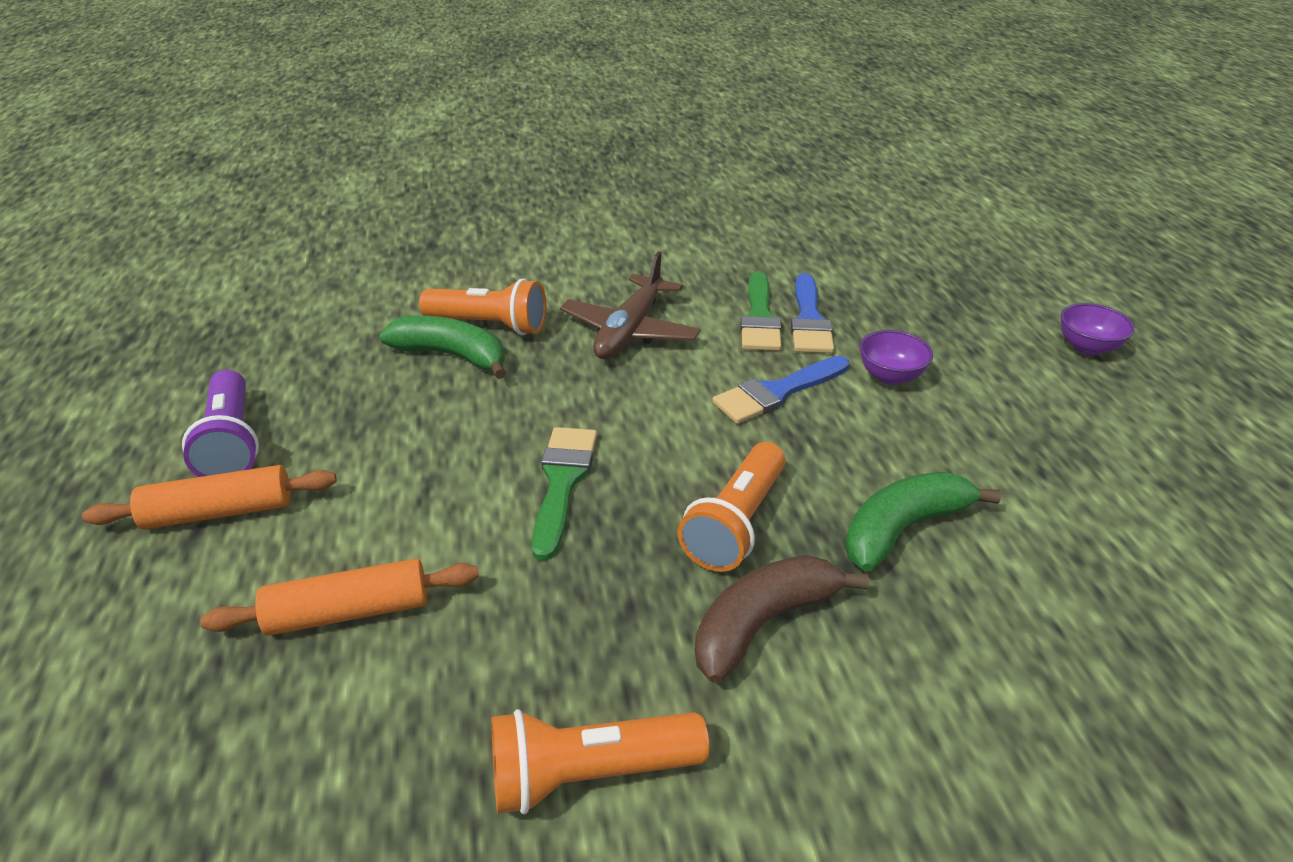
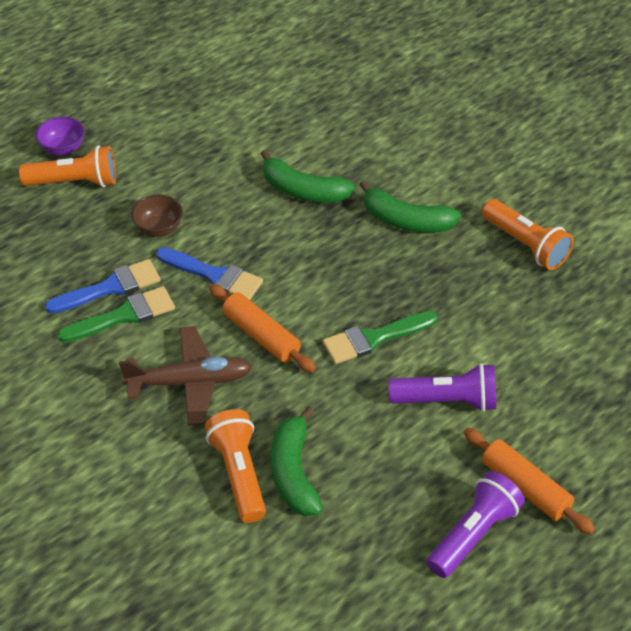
camera: 120 degrees left, 10 degrees up
orange rolling pin [200,559,479,636] -> orange rolling pin moved to [209,284,316,373]
orange flashlight [677,442,786,572] -> orange flashlight moved to [19,145,116,187]
brown banana [695,555,869,683] -> green banana [359,181,461,233]
purple bowl [860,330,933,385] -> brown bowl [131,195,183,237]
none -> purple flashlight [389,363,496,412]

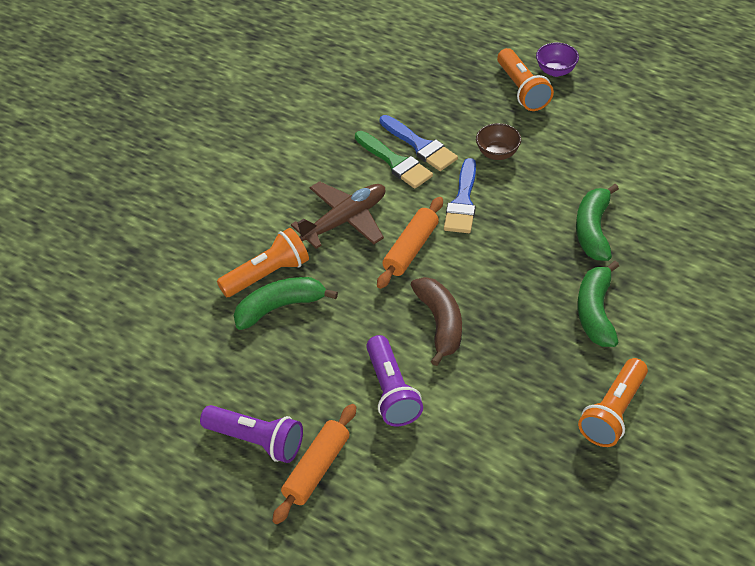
camera: 75 degrees right, 0 degrees up
brown plane [119,326,252,426] -> brown plane turned 105 degrees counterclockwise [291,181,385,249]
green brush [322,311,437,364] -> brown banana [411,277,462,366]

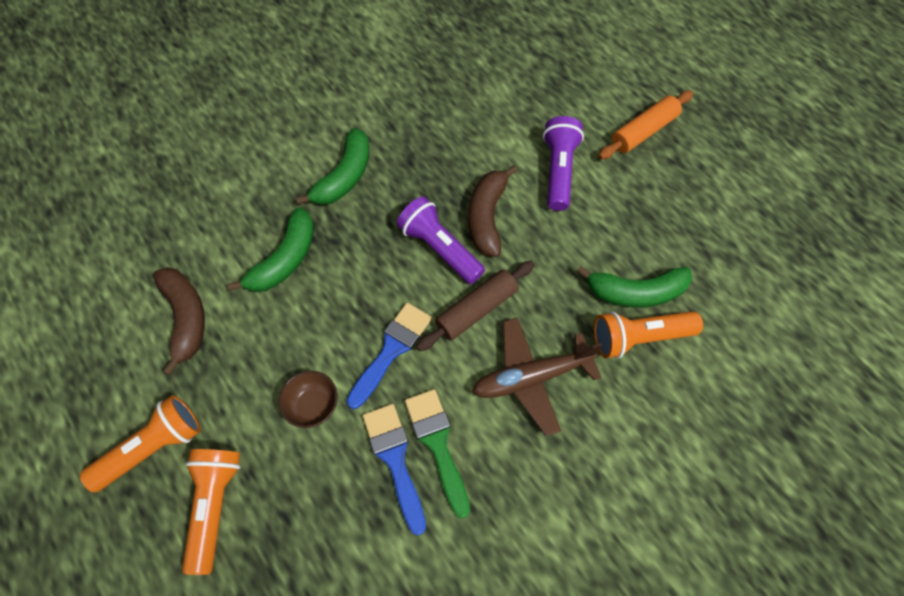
camera: 160 degrees left, 15 degrees up
purple flashlight [200,405,303,463] -> purple flashlight moved to [397,197,485,284]
orange rolling pin [377,197,443,289] -> brown rolling pin [416,261,535,351]
purple bowl [536,43,579,77] -> none
orange flashlight [578,358,648,447] -> orange flashlight moved to [80,395,201,492]
none -> brown banana [153,267,205,375]

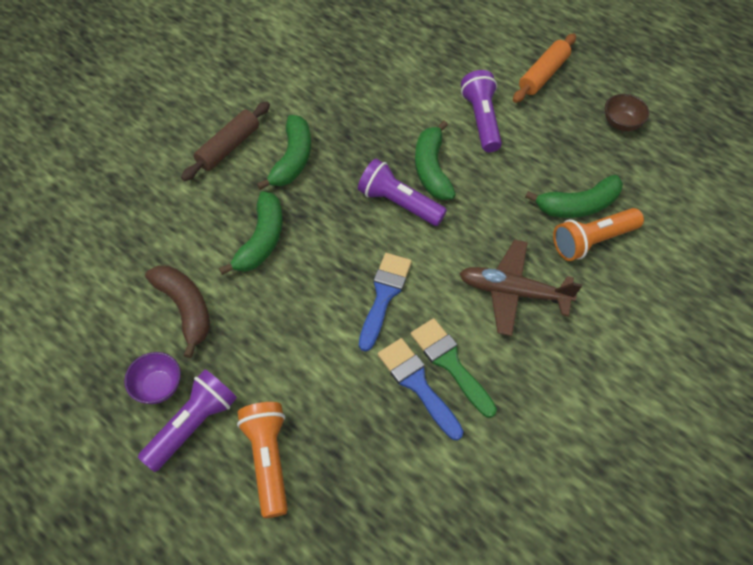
camera: 15 degrees left, 5 degrees down
orange flashlight [80,395,201,492] -> purple flashlight [138,369,237,472]
brown bowl [279,371,338,428] -> brown bowl moved to [605,94,649,131]
brown rolling pin [416,261,535,351] -> brown rolling pin moved to [181,101,270,181]
brown banana [468,165,518,257] -> green banana [415,120,456,200]
brown plane [472,318,602,436] -> brown plane turned 45 degrees clockwise [459,239,582,336]
none -> purple bowl [124,352,181,404]

